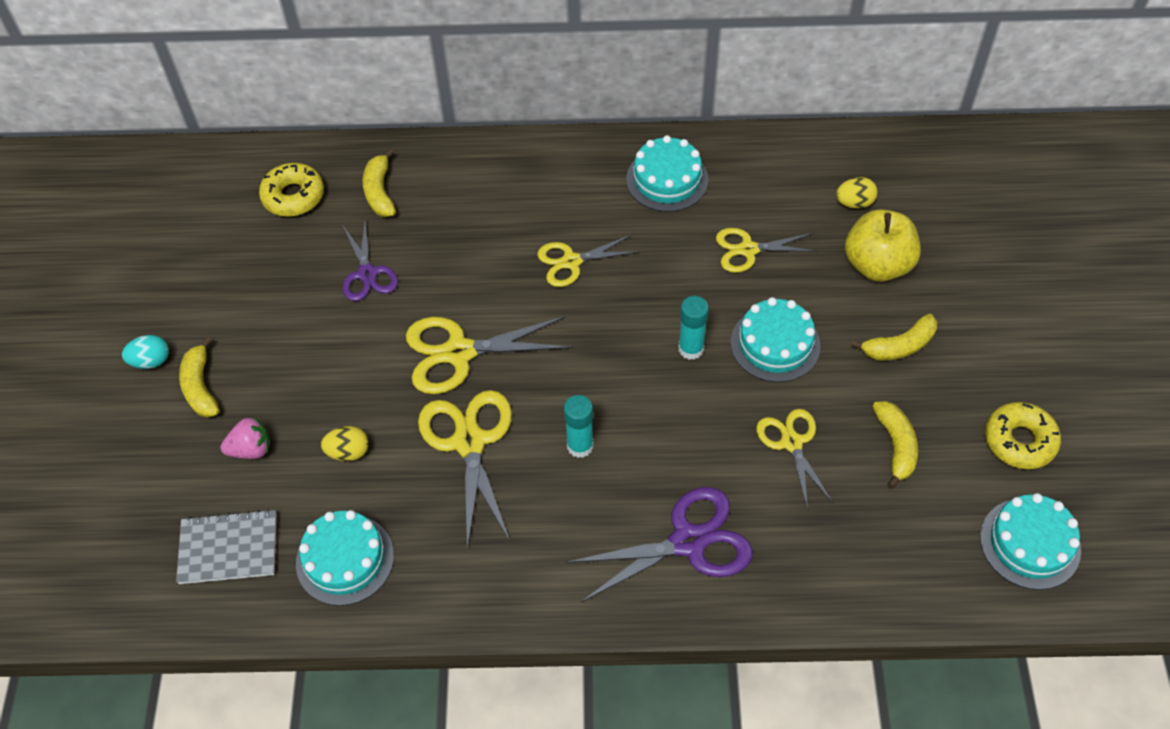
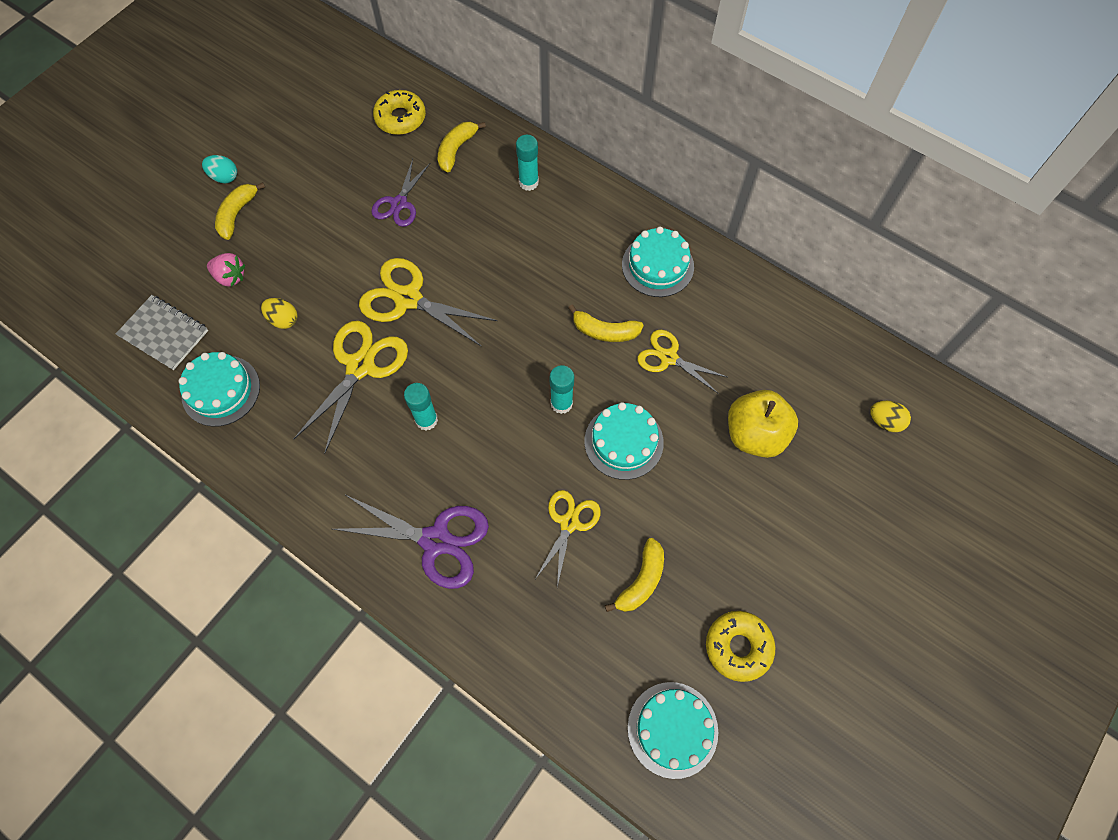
camera: 35 degrees right, 10 degrees up
yellow scissors [537,234,640,287] -> none
yellow egg [836,177,878,209] -> yellow egg moved to [870,401,911,432]
yellow banana [851,314,937,361] -> yellow banana moved to [568,305,644,342]
none -> turquoise glue stick [516,135,539,191]

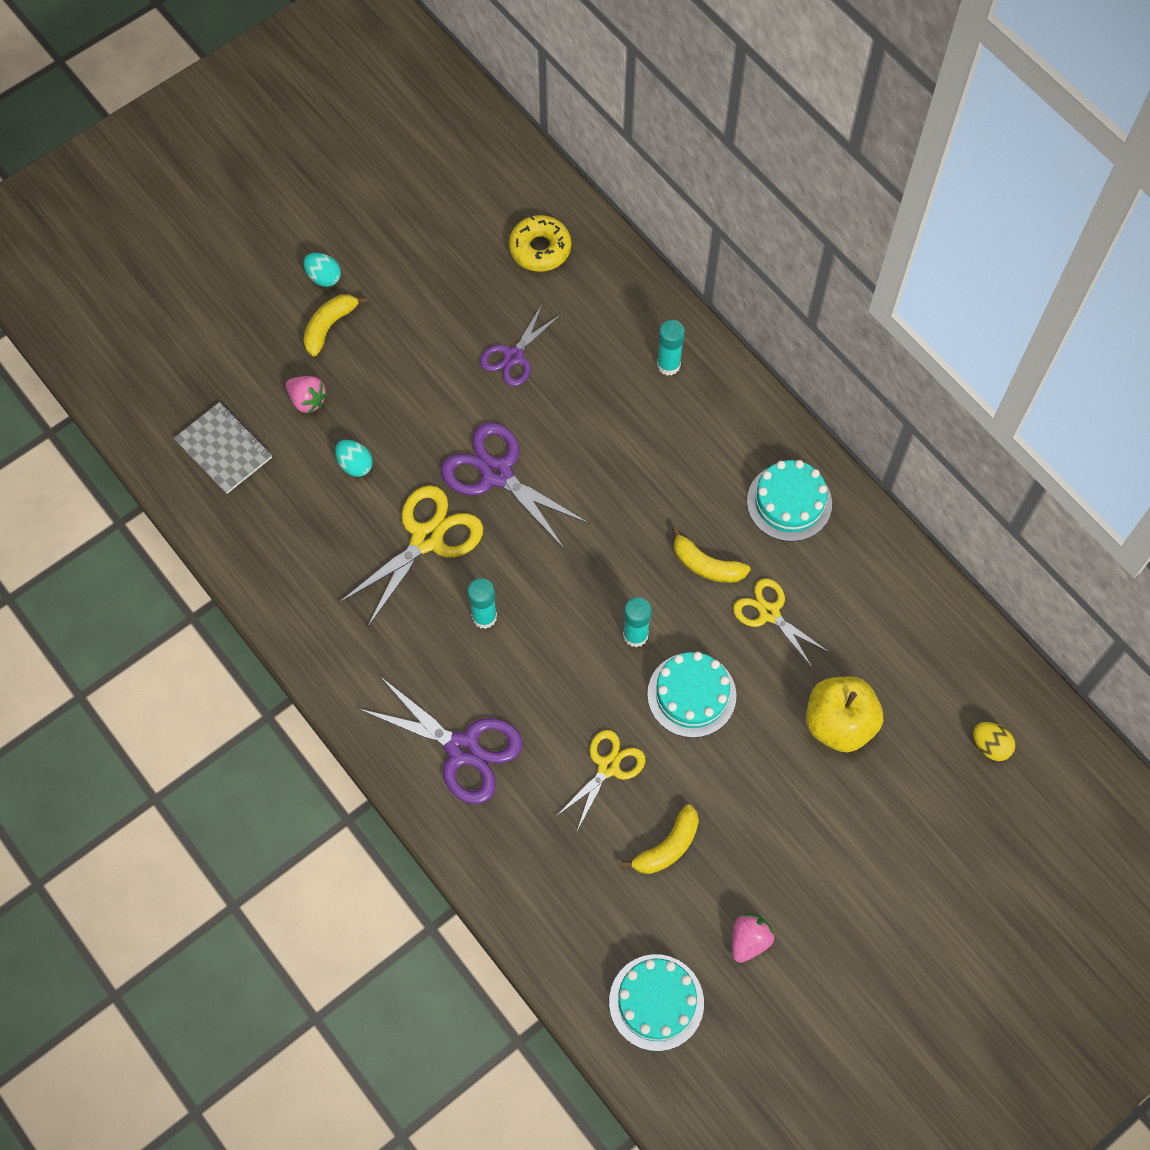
camera: 15 degrees right, 0 degrees up
turquoise cake [179,352,260,427] -> none
yellow egg [261,298,298,329] -> turquoise egg [335,440,372,477]
yellow scissors [359,258,498,347] -> purple scissors [441,422,590,548]
yellow banana [438,122,486,172] -> none
yellow donut [706,611,776,682] -> pink strawberry [732,914,774,963]

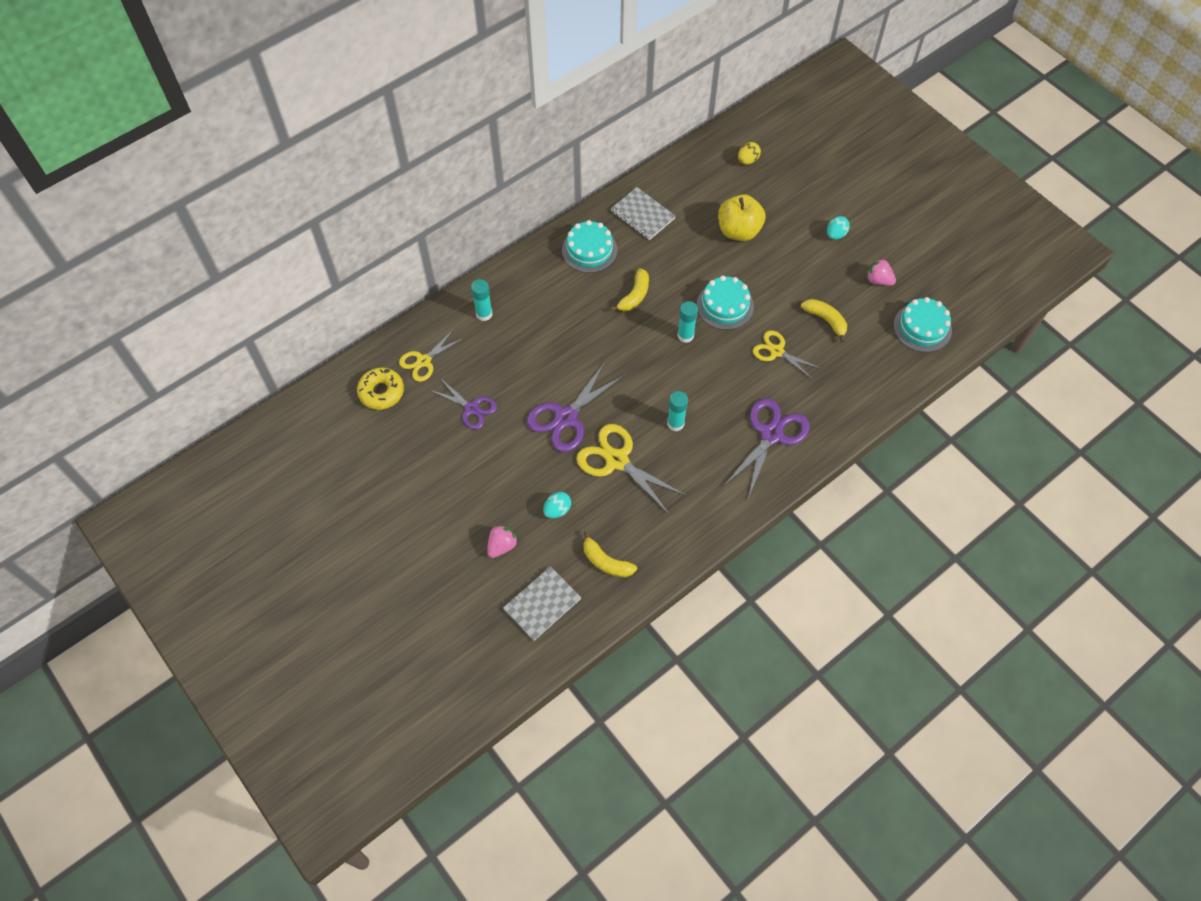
camera: 90 degrees left, 5 degrees down
turquoise egg [303,253,341,287] -> turquoise egg moved to [827,216,850,240]
yellow banana [303,294,368,357] -> yellow banana moved to [583,531,637,577]
yellow scissors [733,578,829,667] -> yellow scissors moved to [399,329,464,382]
none -> grey notebook [611,187,676,240]

